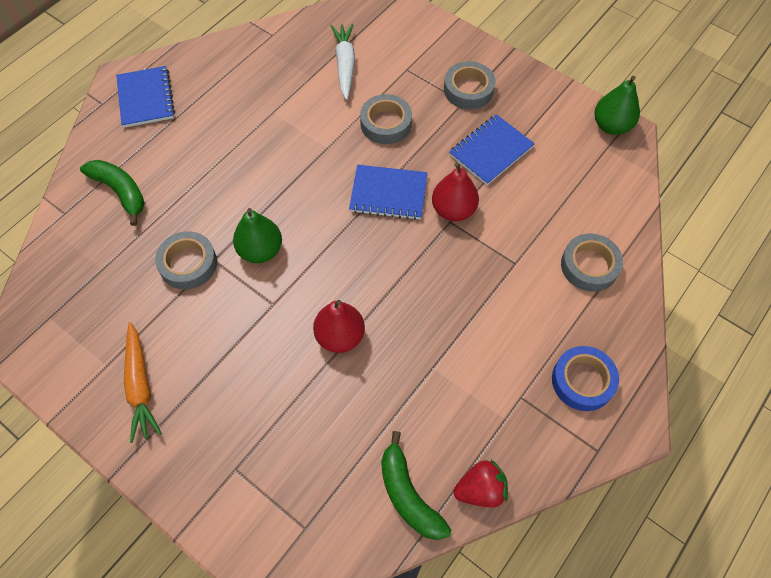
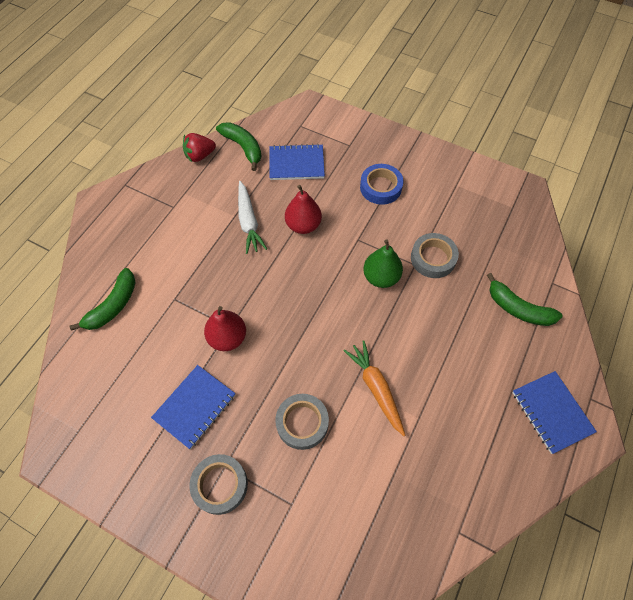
camera: 170 degrees right, 0 degrees up
orange carrot [124,322,162,443] -> orange carrot moved to [343,340,405,436]
white carrot [331,24,355,100] -> white carrot moved to [238,181,267,254]
blue notebook [349,165,428,220] -> blue notebook moved to [270,144,325,180]
blue tape [552,346,619,411] -> blue tape moved to [360,164,403,205]
grey tape [561,233,623,292] -> green banana [70,268,136,331]
green pear [594,76,640,135] -> none

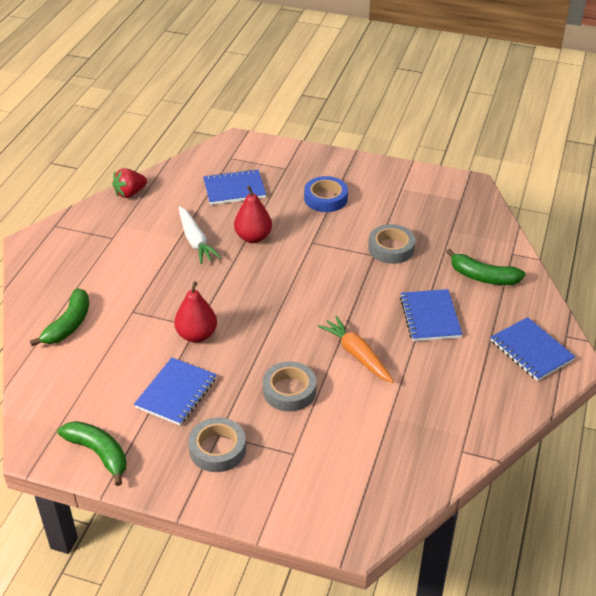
camera: 10 degrees left, 20 degrees down
green banana [216,122,261,171] -> green banana moved to [57,421,127,486]
green pear [363,239,403,288] -> none
none -> blue notebook [400,289,463,341]

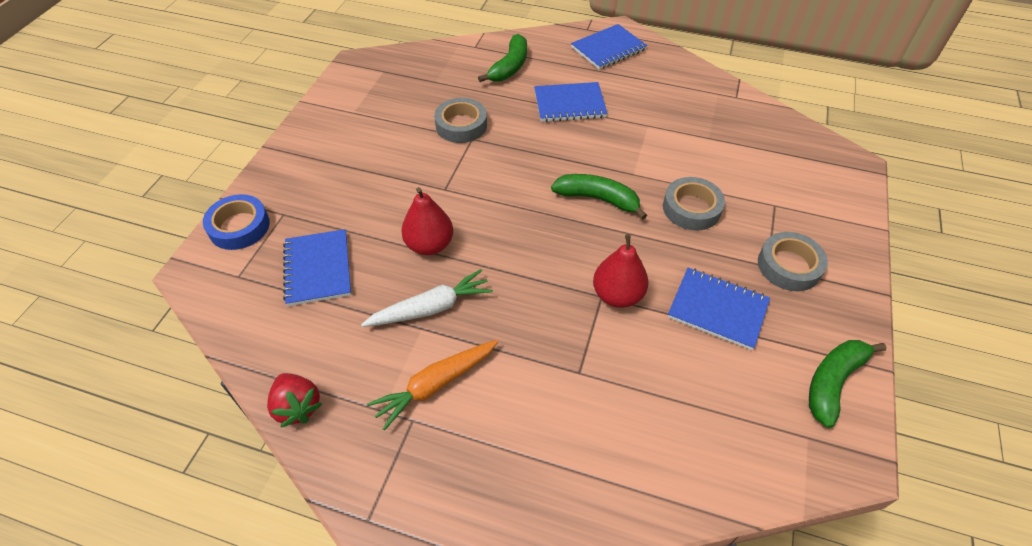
camera: 90 degrees left, 10 degrees up
green banana [30,288,89,346] -> green banana moved to [551,174,647,220]
blue tape [304,176,348,212] -> blue tape moved to [203,194,270,250]
orange carrot [318,316,394,383] -> orange carrot moved to [367,340,498,431]

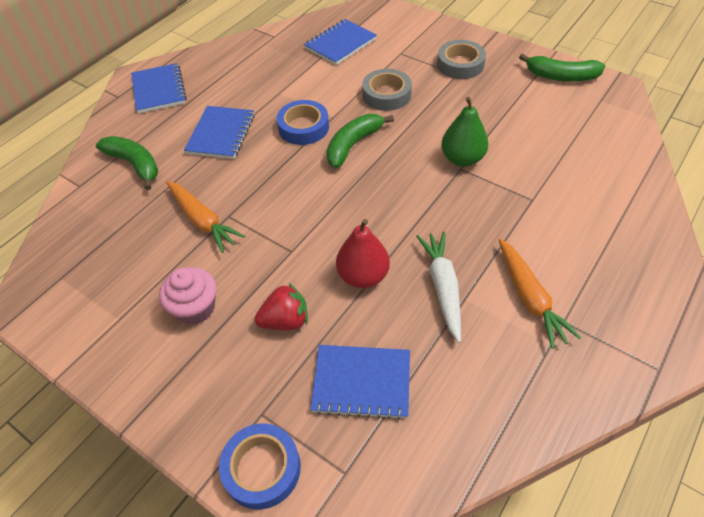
camera: 70 degrees left, 0 degrees up
red strawberry [267,373,322,427] -> red strawberry moved to [254,283,308,330]
grey tape [434,98,487,143] -> orange carrot [166,181,245,253]
red pear [593,234,649,308] -> green pear [441,97,488,167]
blue notebook [668,268,770,350] -> blue notebook moved to [304,19,377,65]
green banana [809,340,886,428] -> green banana turned 45 degrees counterclockwise [519,53,605,82]
none -> pink cupcake [159,267,216,325]
none -> blue tape [277,100,329,145]

